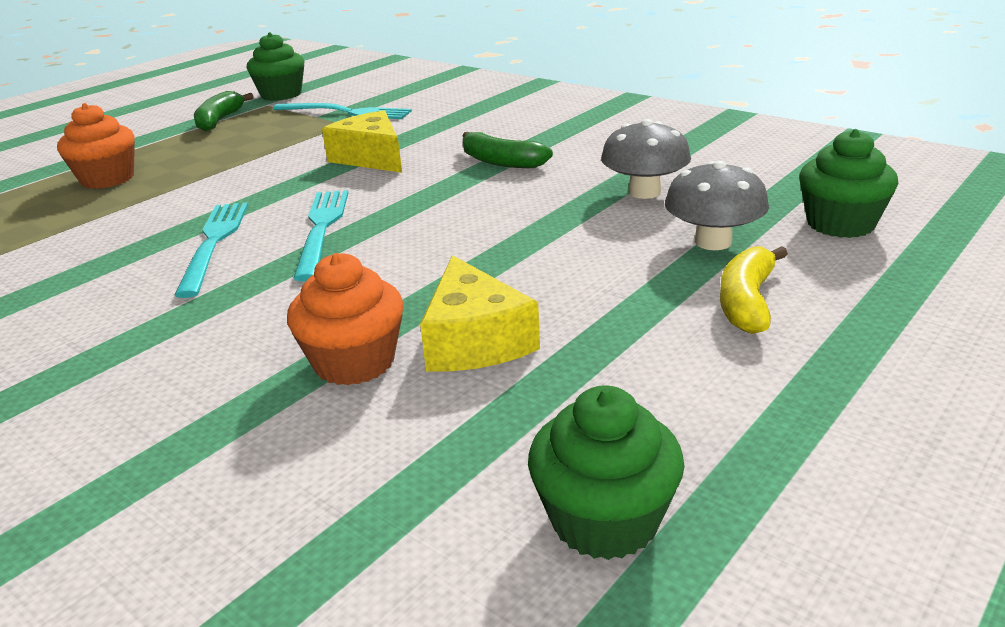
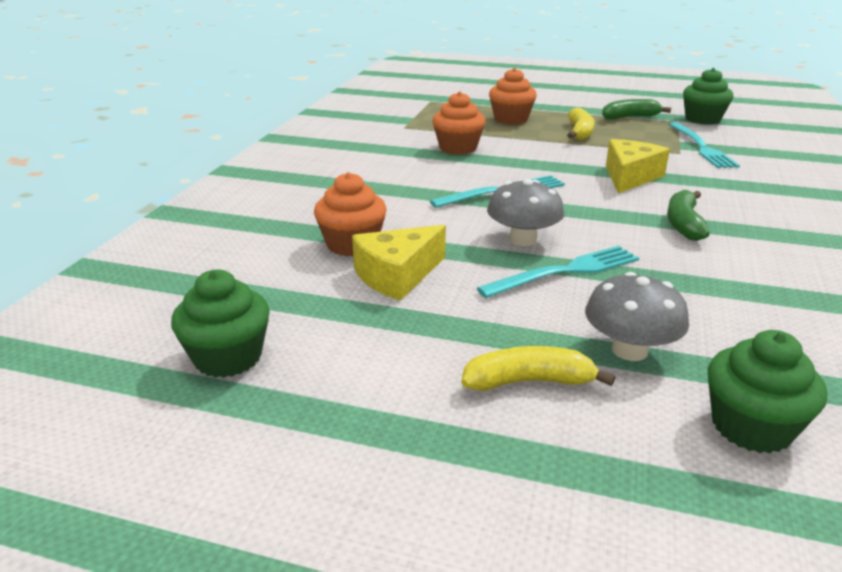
camera: 65 degrees right, 0 degrees up
turquoise fork [174,202,248,298] -> turquoise fork moved to [477,246,639,298]
grey mushroom [601,119,691,199] -> grey mushroom moved to [487,179,564,246]
none -> orange cupcake [432,91,486,155]
none -> yellow banana [567,108,595,140]

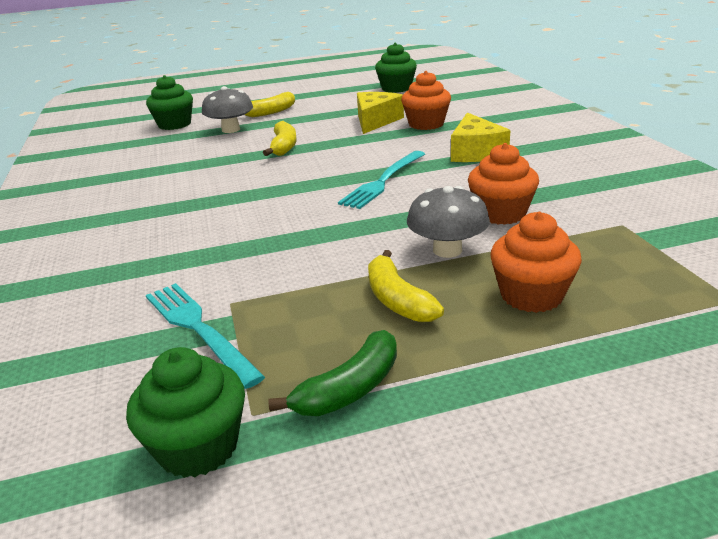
camera: 150 degrees right, 0 degrees up
turquoise fork [477,246,639,298] -> yellow banana [263,121,297,156]
grey mushroom [487,179,564,246] -> grey mushroom moved to [407,186,490,258]
yellow cheese [606,139,670,193] -> yellow cheese moved to [451,113,511,162]
green banana [667,190,710,241] -> none

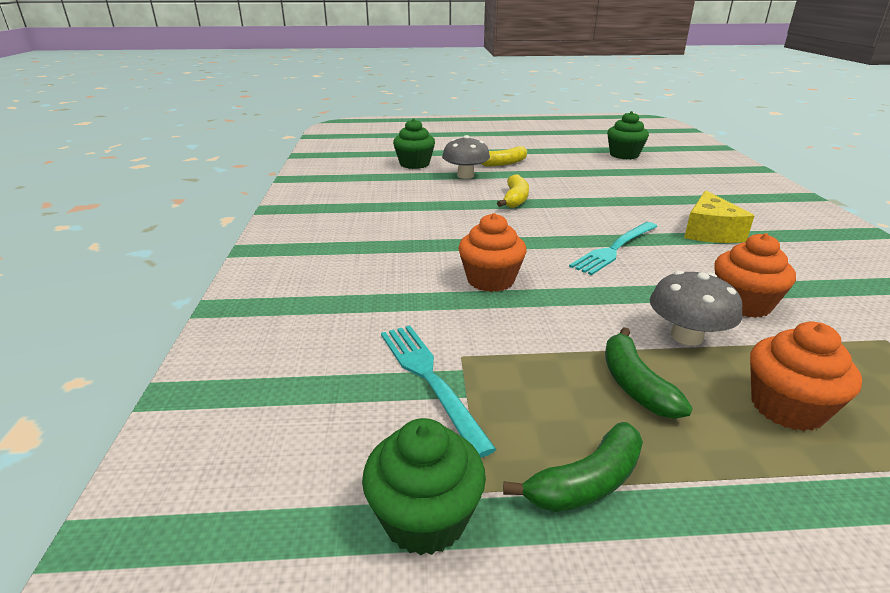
camera: 10 degrees right, 0 degrees up
yellow cheese [357,92,404,134] -> none
yellow banana [368,250,444,322] -> green banana [605,327,692,419]
orange cupcake [401,71,451,130] -> orange cupcake moved to [458,213,526,292]

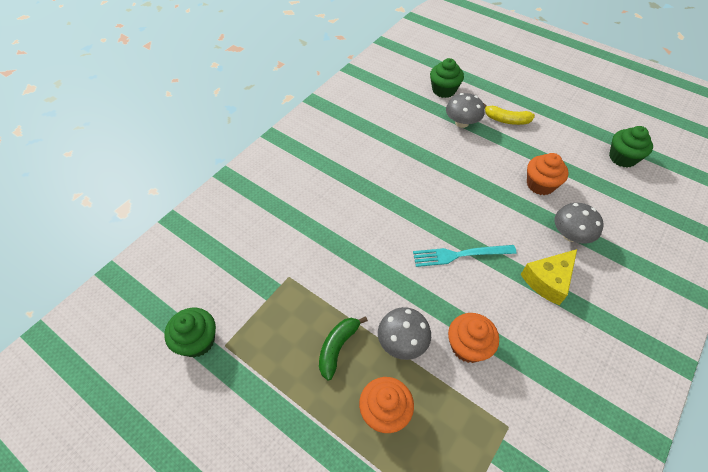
camera: 40 degrees right, 25 degrees up
turquoise fork [381,325,497,458] -> none
orange cupcake [458,213,526,292] -> orange cupcake moved to [527,153,568,195]
yellow banana [497,174,529,208] -> none
green banana [503,422,643,512] -> none
none -> grey mushroom [554,203,604,243]

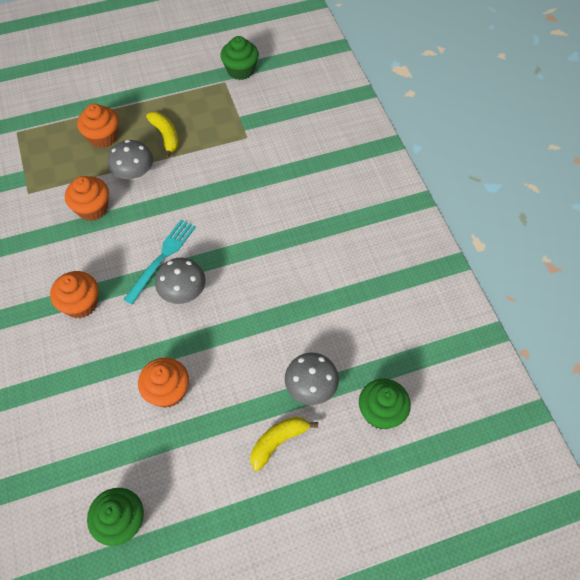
camera: 125 degrees right, 5 degrees up
green banana [319,316,368,380] -> yellow banana [146,112,178,159]
yellow cheese [521,249,577,305] -> orange cupcake [50,271,98,318]
grey mushroom [554,203,604,243] -> grey mushroom moved to [155,258,206,304]

